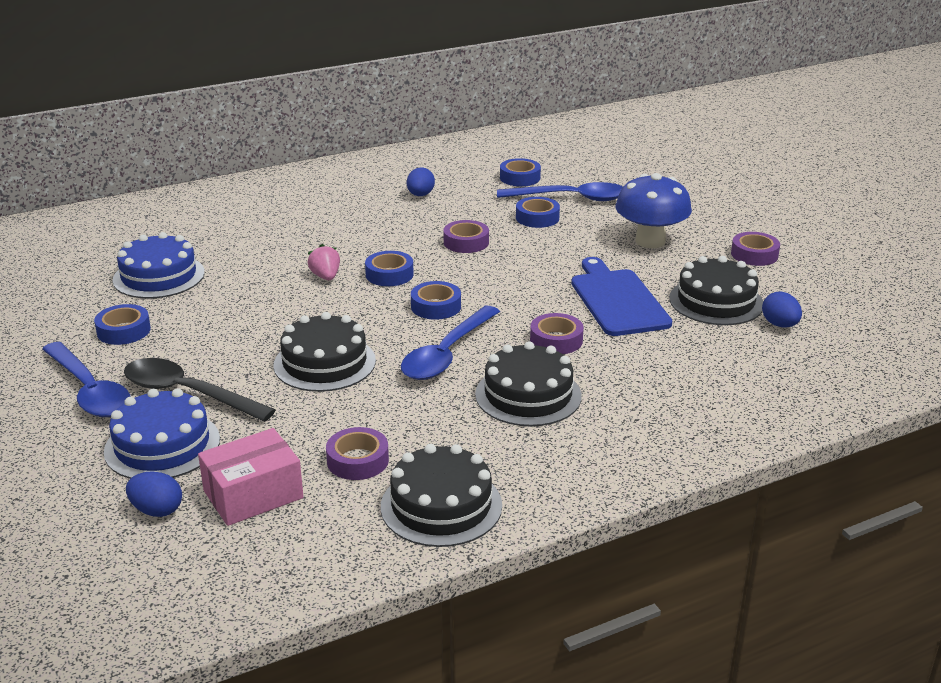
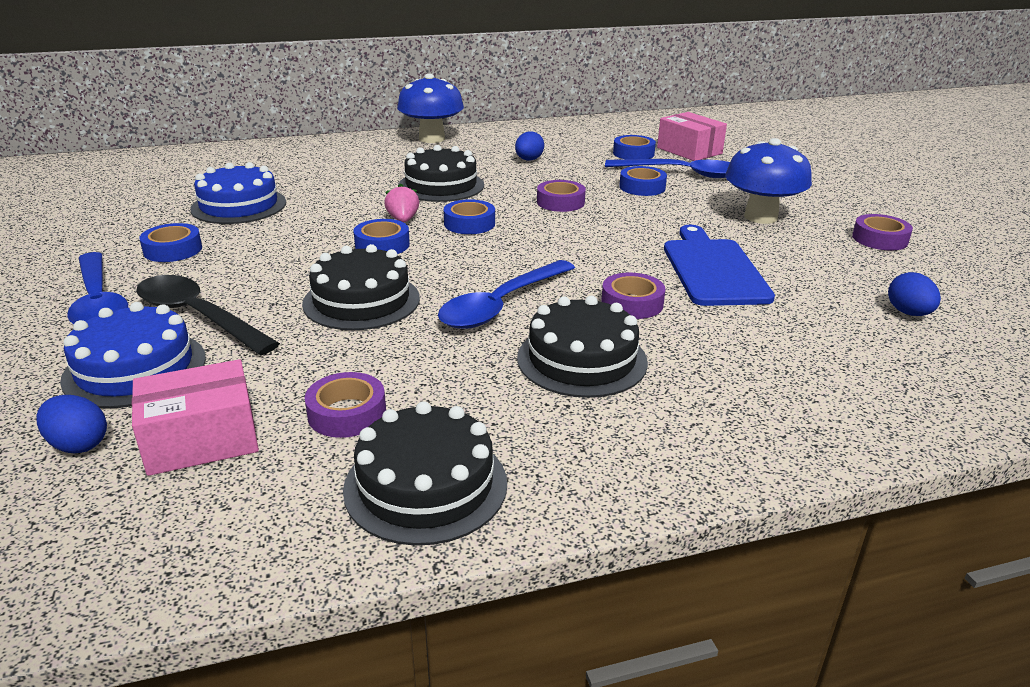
camera: 10 degrees right, 0 degrees up
blue tape [411,281,461,320] -> blue tape moved to [353,219,410,254]
black cake [669,256,763,325] -> black cake moved to [398,145,484,202]
none -> blue mushroom [397,74,464,143]
none -> pink box [657,112,727,161]

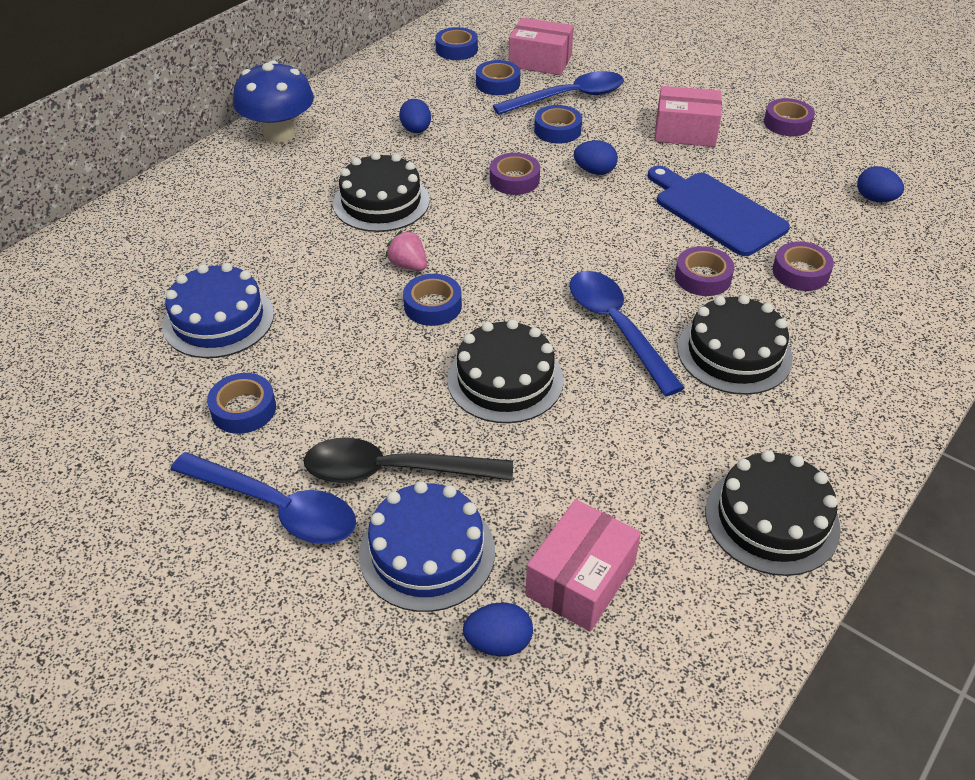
camera: 35 degrees left, 15 degrees up
purple tape [305,372,386,438] -> purple tape moved to [772,242,834,291]
blue spoon [438,260,575,329] -> blue spoon turned 150 degrees clockwise [570,271,684,396]
blue tape [444,199,495,234] -> blue tape moved to [435,27,478,60]
blue mushroom [725,138,812,224] -> pink box [655,86,722,147]
none -> blue egg [574,140,618,175]

